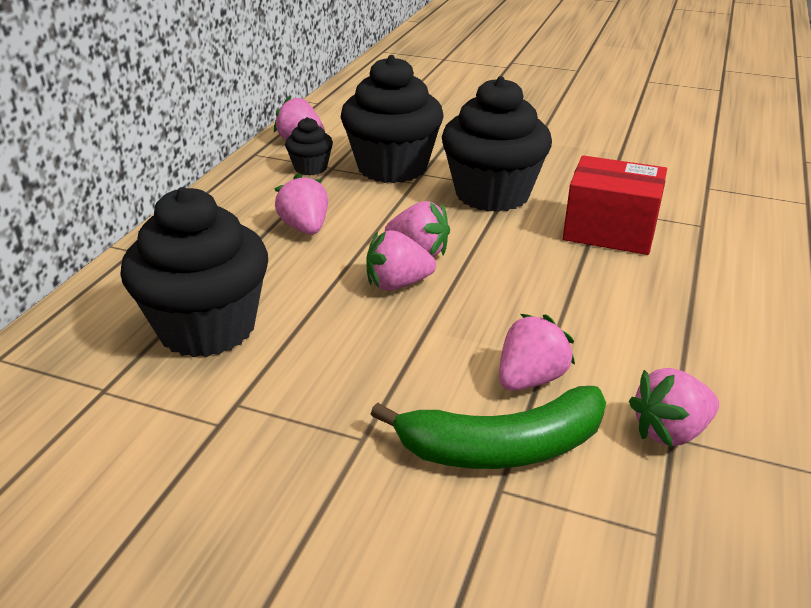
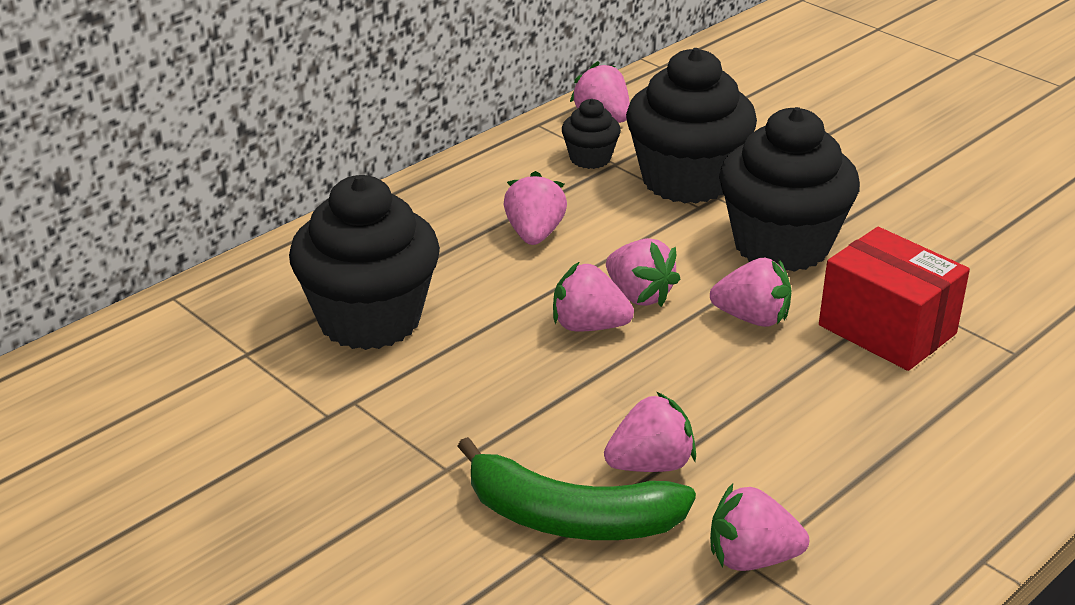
camera: 25 degrees right, 0 degrees up
none -> pink strawberry [710,258,791,327]

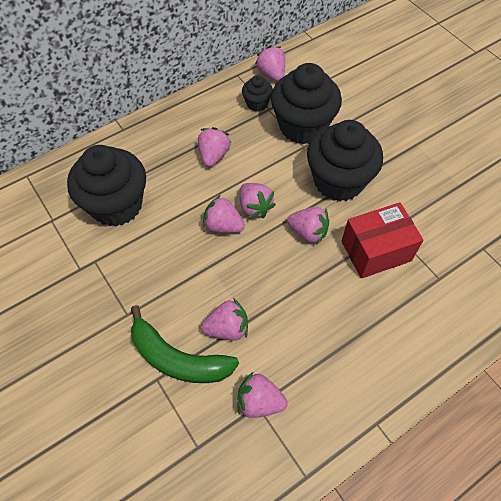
camera: 10 degrees right, 25 degrees up
red box [819,227,970,371] -> red box turned 75 degrees counterclockwise [341,202,424,279]

